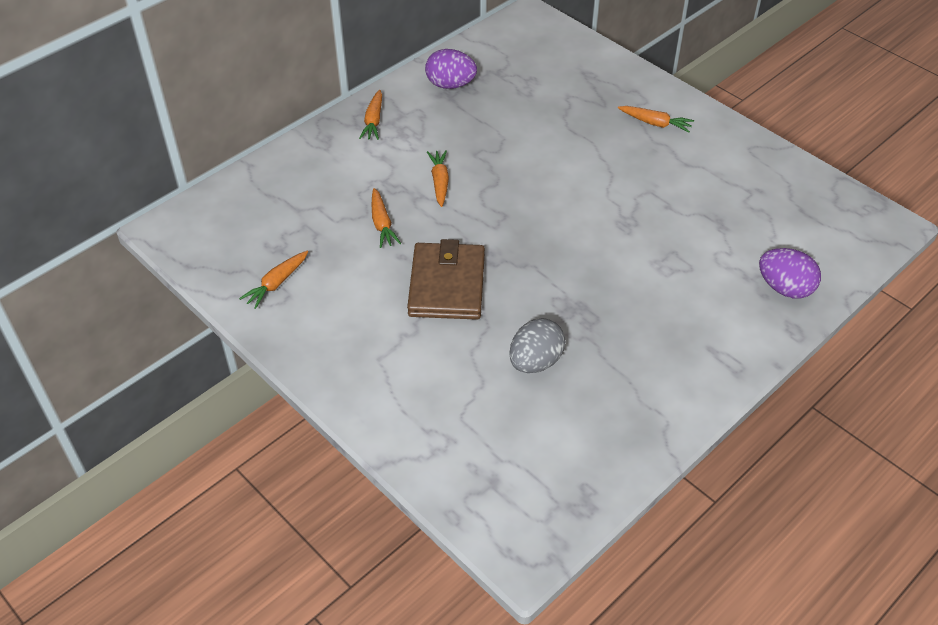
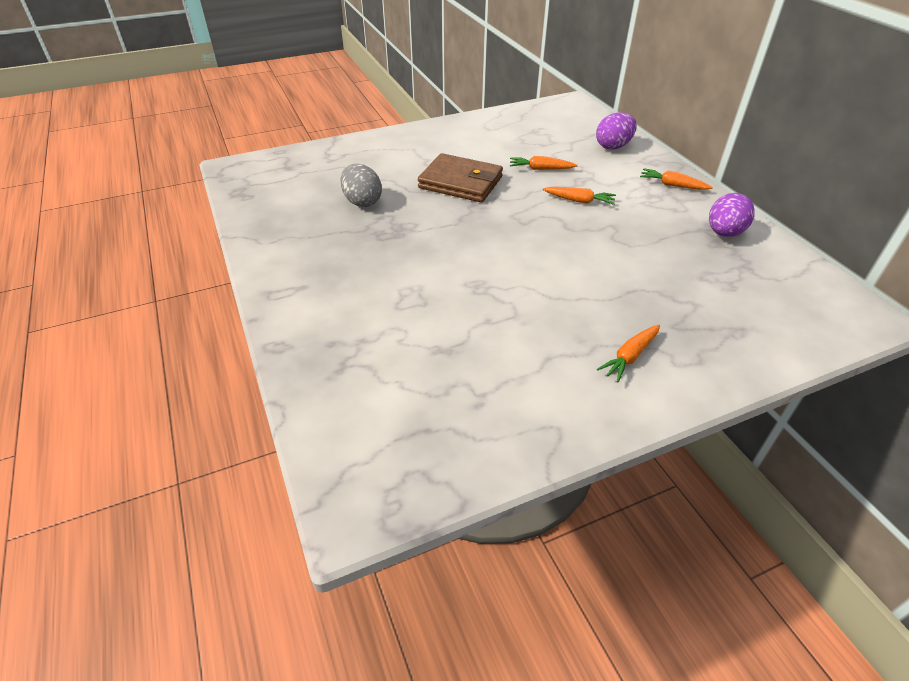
camera: 110 degrees right, 5 degrees down
orange carrot [239,251,308,309] -> none
purple egg [759,248,821,298] -> purple egg moved to [596,112,637,150]

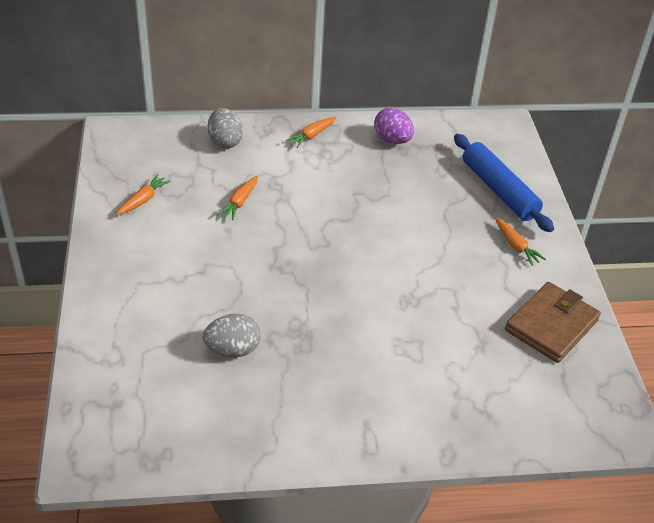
camera: 75 degrees left, 0 degrees up
brown wallet [418,153,503,202] -> brown wallet moved to [505,282,601,363]
orange carrot [543,187,616,205] -> orange carrot moved to [116,174,171,216]
purple egg [596,112,637,150] -> grey egg [208,108,243,148]
none -> blue rolling pin [454,134,554,232]

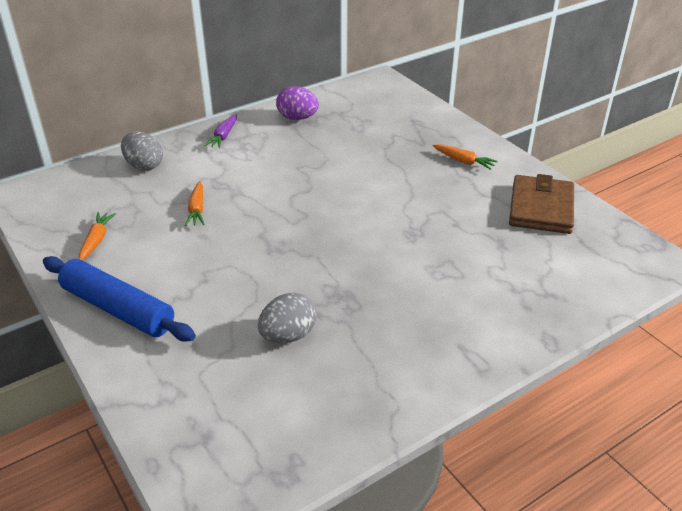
camera: 25 degrees left, 5 degrees down
orange carrot [286,117,336,148] -> purple carrot [204,114,237,148]
blue rolling pin [454,134,554,232] -> blue rolling pin moved to [43,256,196,341]

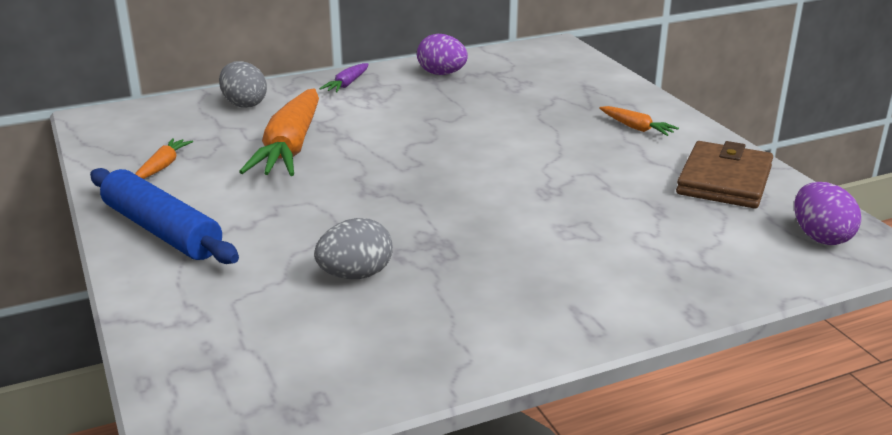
camera: 10 degrees right, 10 degrees down
orange carrot [185,181,204,226] -> orange carrot [239,88,319,176], size x2.20
none -> purple egg [794,182,861,245]

